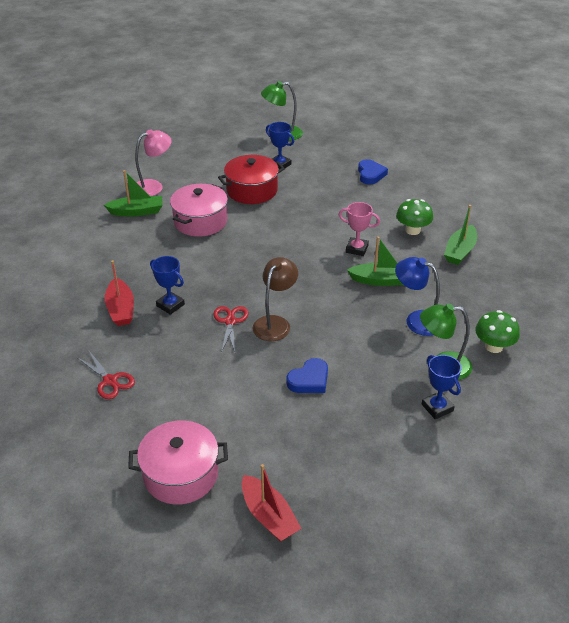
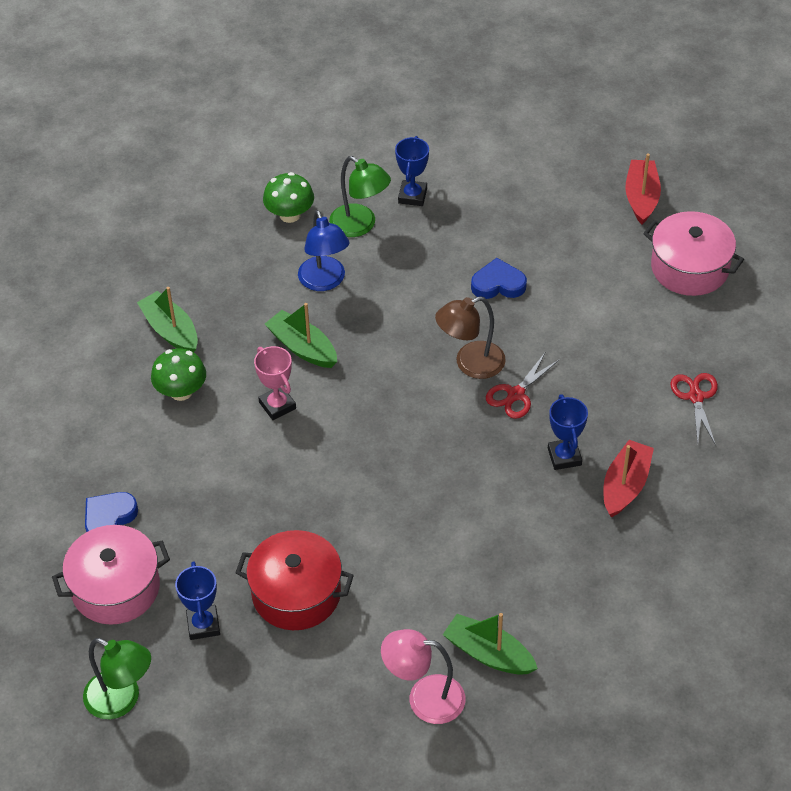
camera: 140 degrees left, 10 degrees up
pink pot [170,184,228,237] -> pink pot moved to [52,525,170,625]
green boat [444,205,477,265] -> green boat turned 105 degrees counterclockwise [137,287,198,352]

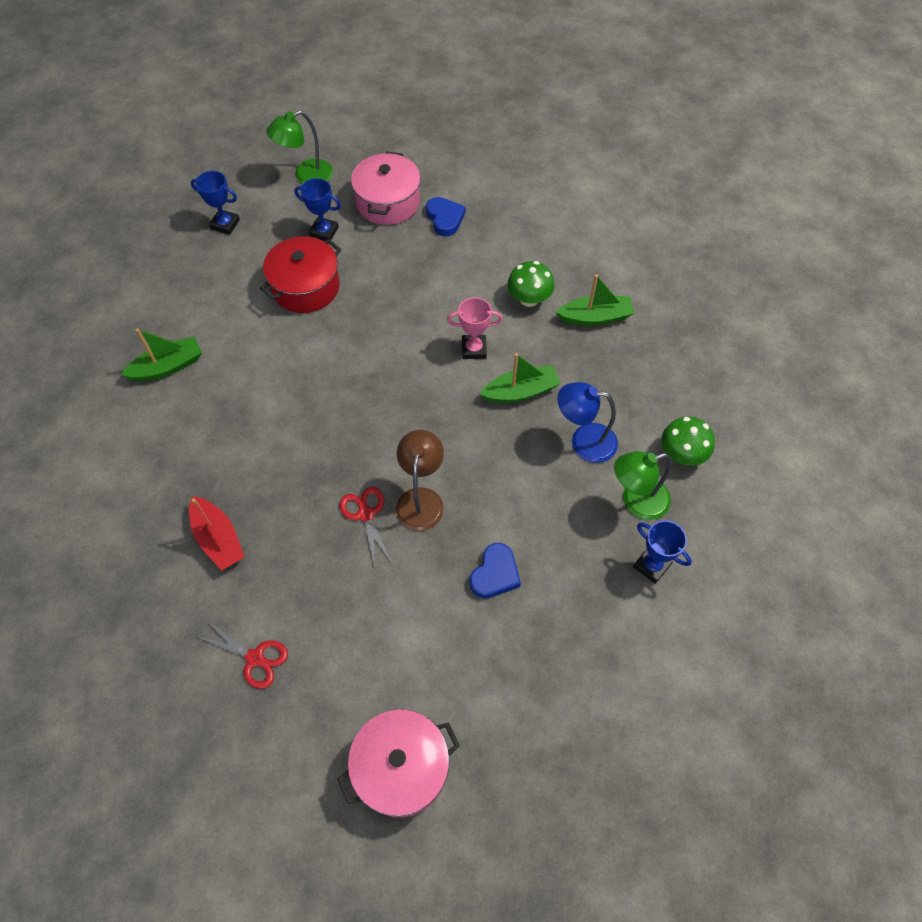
camera: 120 degrees right, 10 degrees up
pink lamp [381,629,466,724] -> none
blue trophy [548,395,588,470] -> blue trophy moved to [191,171,240,235]
red boat [625,153,661,224] -> none

